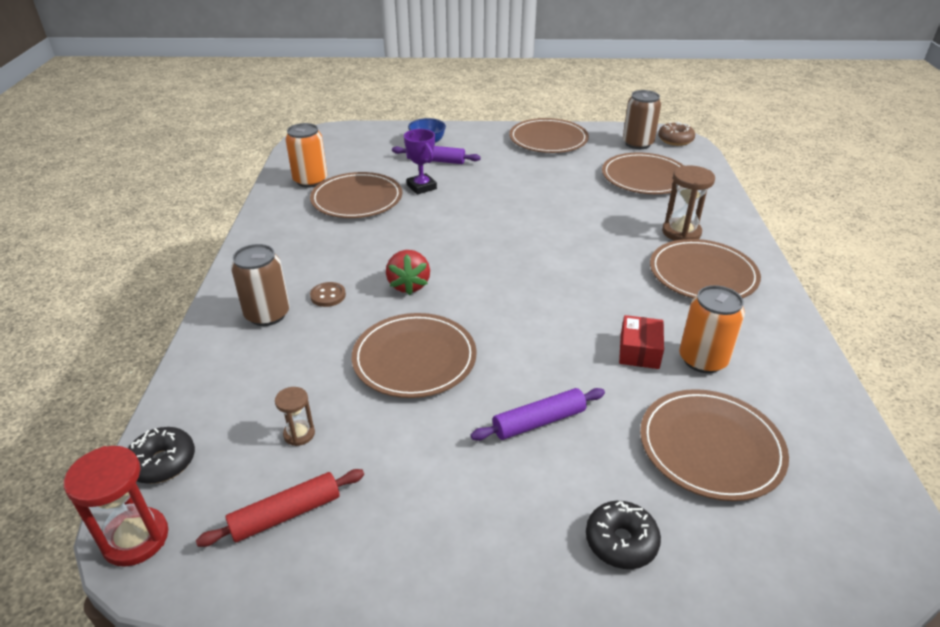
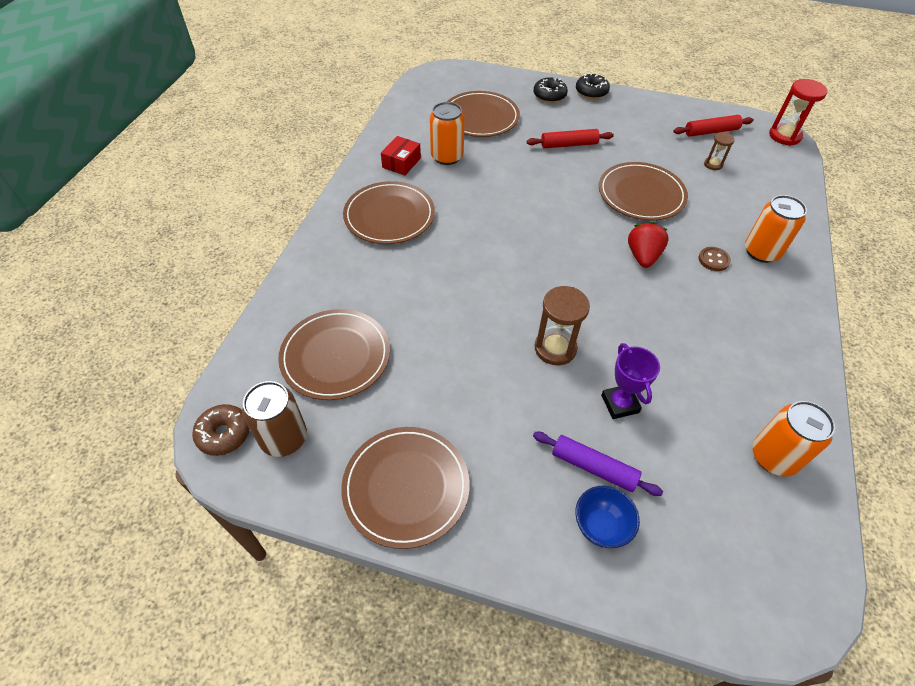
camera: 165 degrees left, 15 degrees up
black donut [128,427,195,484] -> black donut moved to [576,73,610,99]
brown can [231,244,290,326] -> orange can [745,195,807,263]
brown plate [310,172,402,218] -> none
purple rolling pin [471,388,605,441] -> red rolling pin [527,129,614,148]
red box [619,315,664,369] -> red box moved to [381,136,421,176]
brown hourglass [662,166,715,241] -> brown hourglass moved to [535,286,590,365]

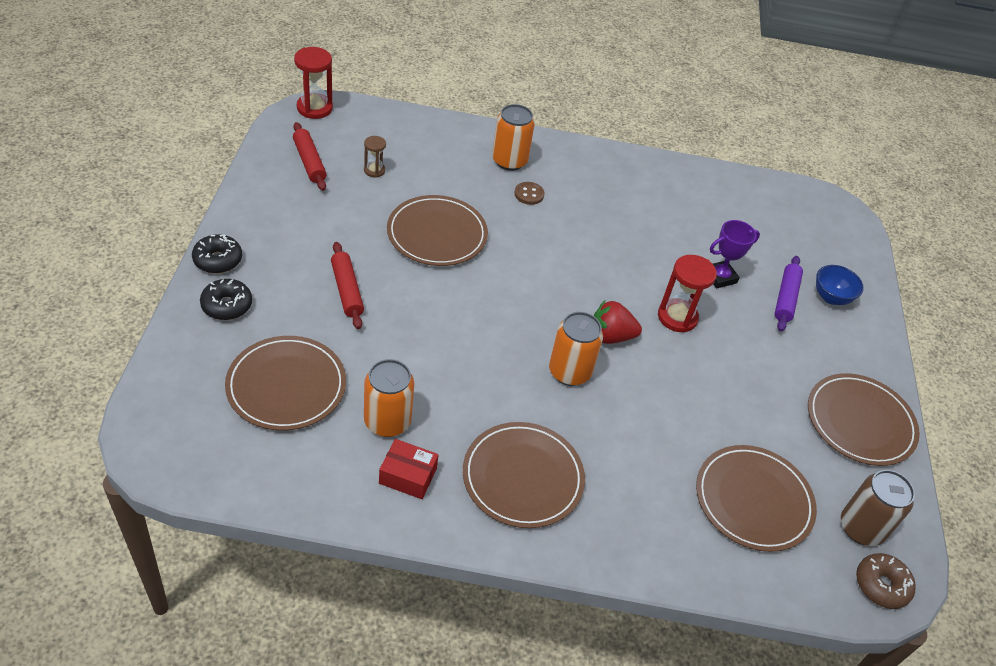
camera: 105 degrees left, 5 degrees down
brown hourglass [535,286,590,365] -> red hourglass [658,255,717,333]
red strawberry [628,222,669,268] -> red strawberry moved to [594,300,642,344]
orange can [753,401,835,476] -> orange can moved to [549,312,603,386]

